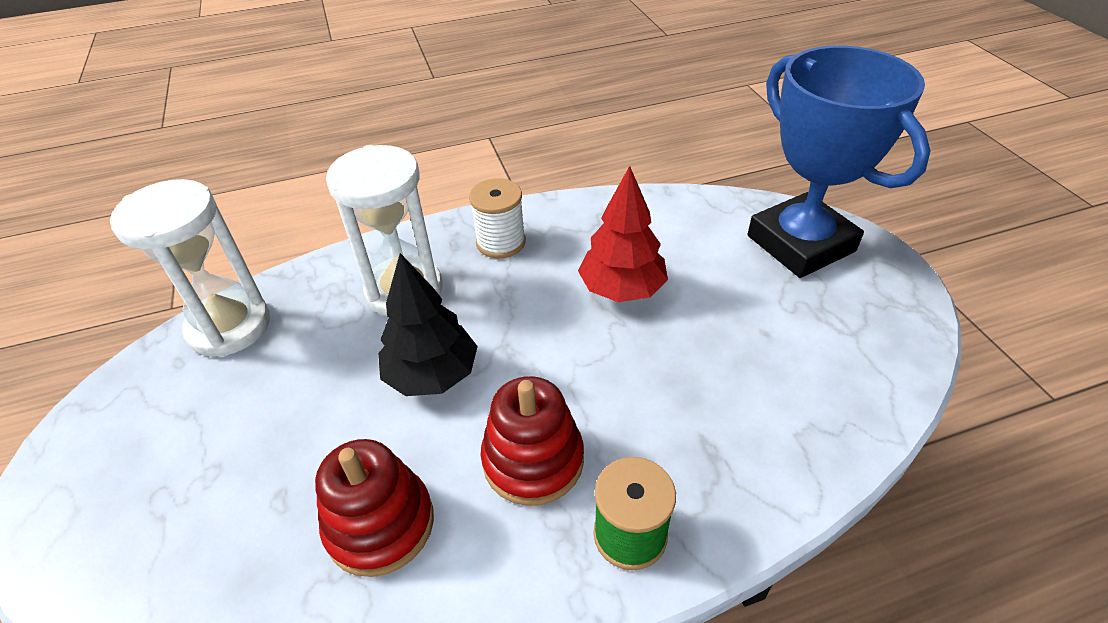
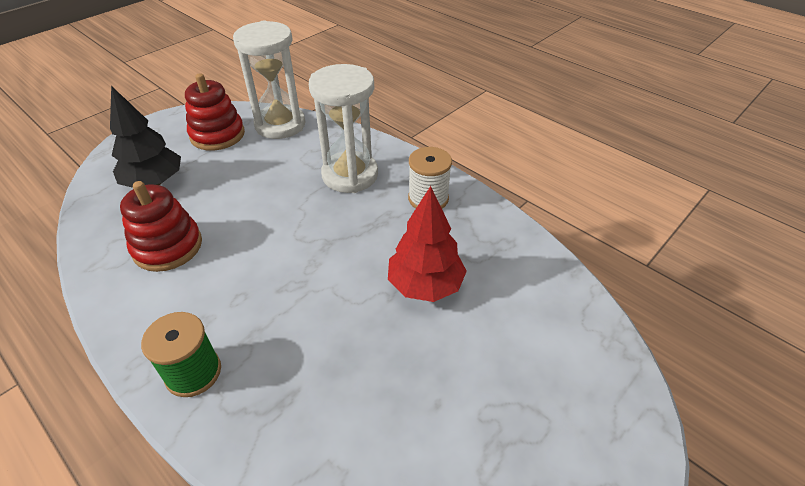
camera: 60 degrees right, 0 degrees up
black tree [378,253,478,396] -> black tree moved to [110,86,181,188]
red stacking toy [481,376,584,506] -> red stacking toy moved to [185,73,245,151]
blue trophy [748,46,930,278] -> none

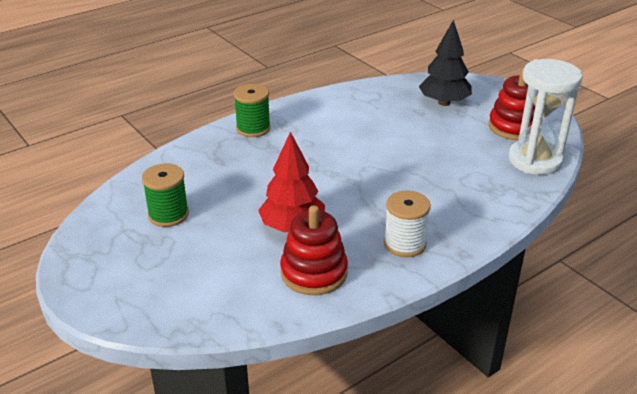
camera: 100 degrees right, 10 degrees down
red stacking toy [120,181,202,272] -> red stacking toy moved to [280,205,348,295]
white hourglass [309,64,378,193] -> none
none -> green spool [142,164,189,227]

